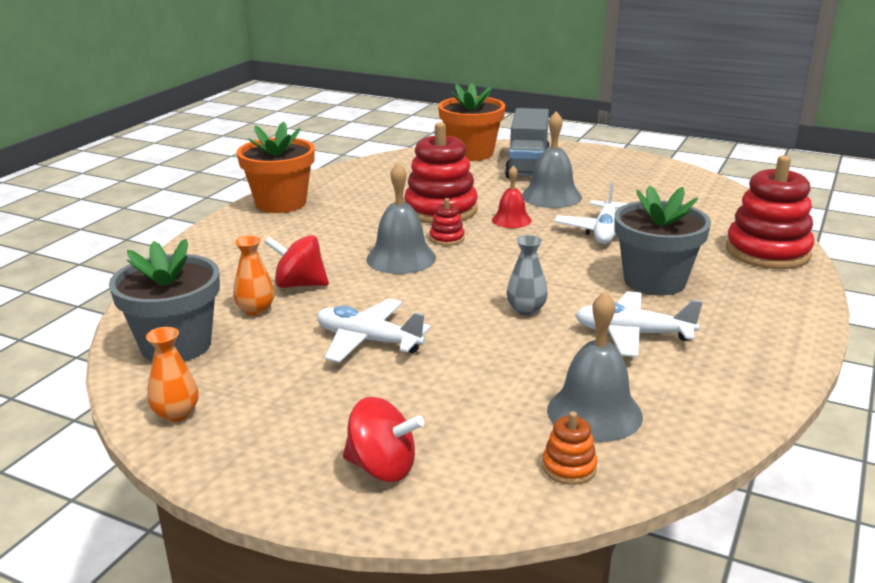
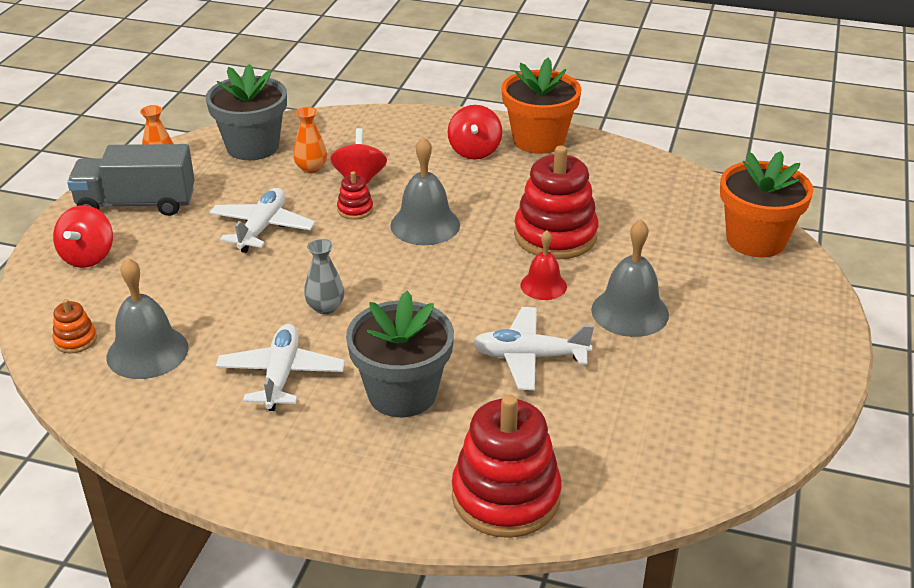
camera: 80 degrees right, 10 degrees up
red stacking toy [430,198,464,246] -> red stacking toy moved to [337,171,373,220]
grey truck [505,108,550,178] -> grey truck moved to [67,144,195,216]
none -> red spinning top [448,105,502,160]

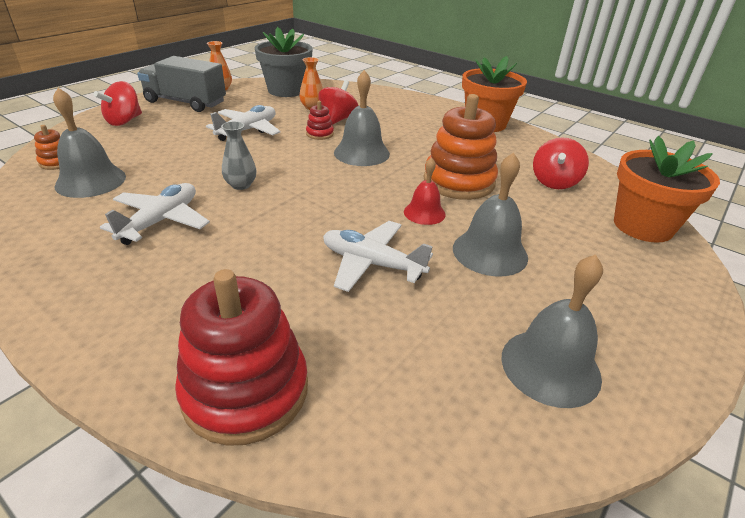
camera: 20 degrees right, 0 degrees up
grey flower pot [346,291,454,417] -> none
red spinning top [448,105,502,160] -> red spinning top moved to [533,137,589,189]
red stacking toy [514,146,598,259] -> orange stacking toy [424,94,498,200]
none -> grey bell [501,254,603,408]

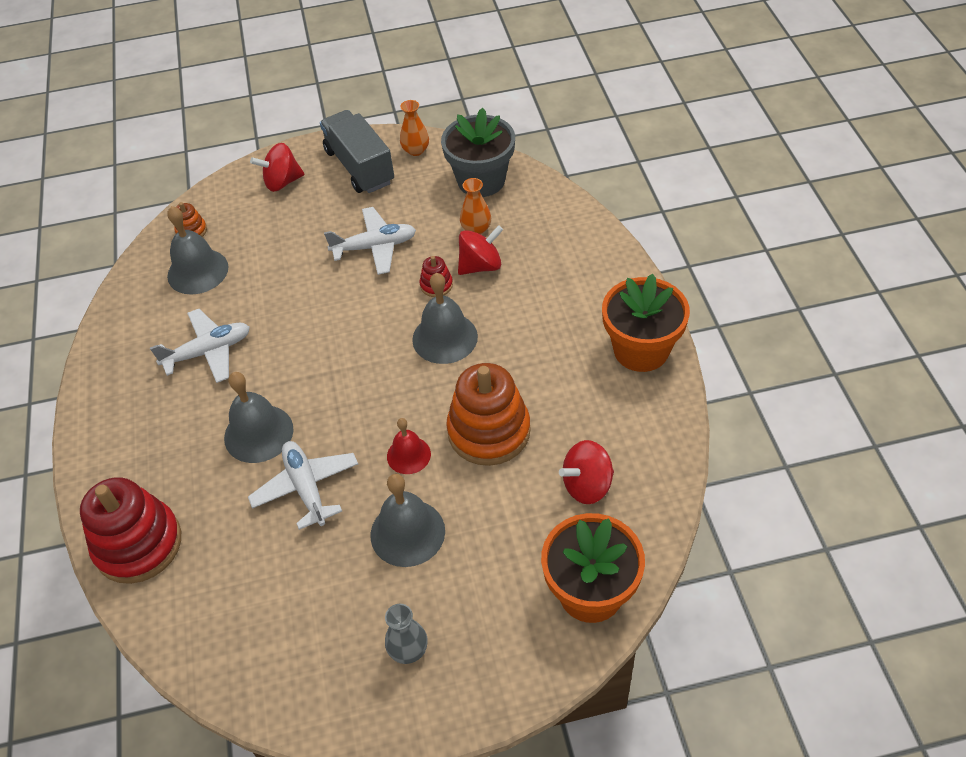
camera: 45 degrees right, 15 degrees up
grey vase [221,121,257,190] -> grey vase moved to [385,604,428,664]
grey bell [501,254,603,408] -> grey bell moved to [224,372,294,463]

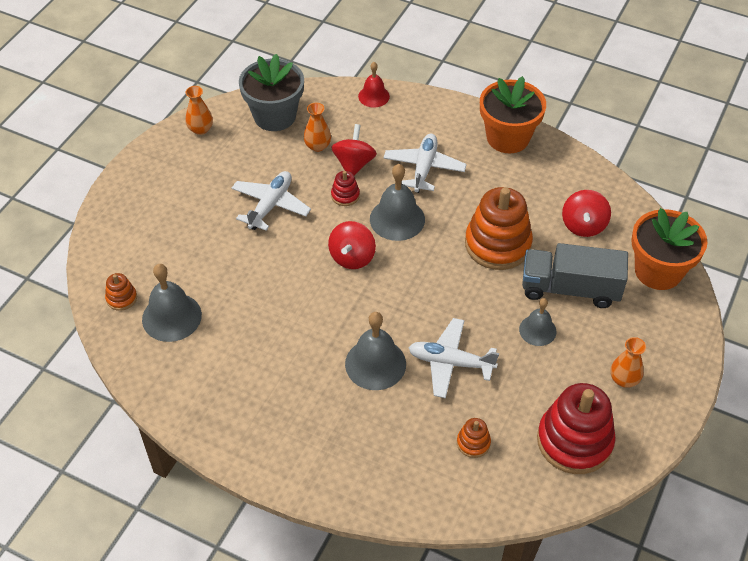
camera: 55 degrees left, 0 degrees up
red stacking toy [80,477,181,584] -> red stacking toy moved to [537,383,616,474]
white plane [150,309,250,383] -> white plane moved to [383,134,467,193]
red spinning top [250,143,305,192] -> red spinning top moved to [328,221,376,269]
grey truck [320,110,394,193] -> grey truck moved to [522,243,628,308]
grey bell [371,474,445,567] -> grey bell [519,298,556,346], size x0.62
grey vase [385,604,428,664] -> orange vase [610,337,646,388]
red bell [387,418,431,474] -> red bell moved to [358,62,390,107]
none -> orange stacking toy [457,418,491,458]

